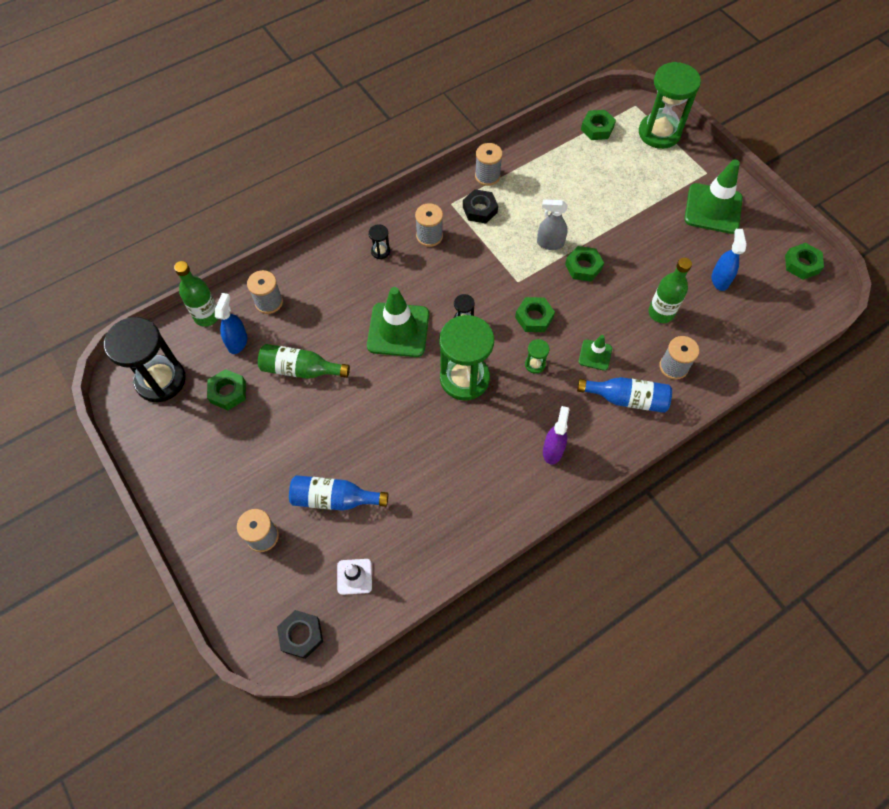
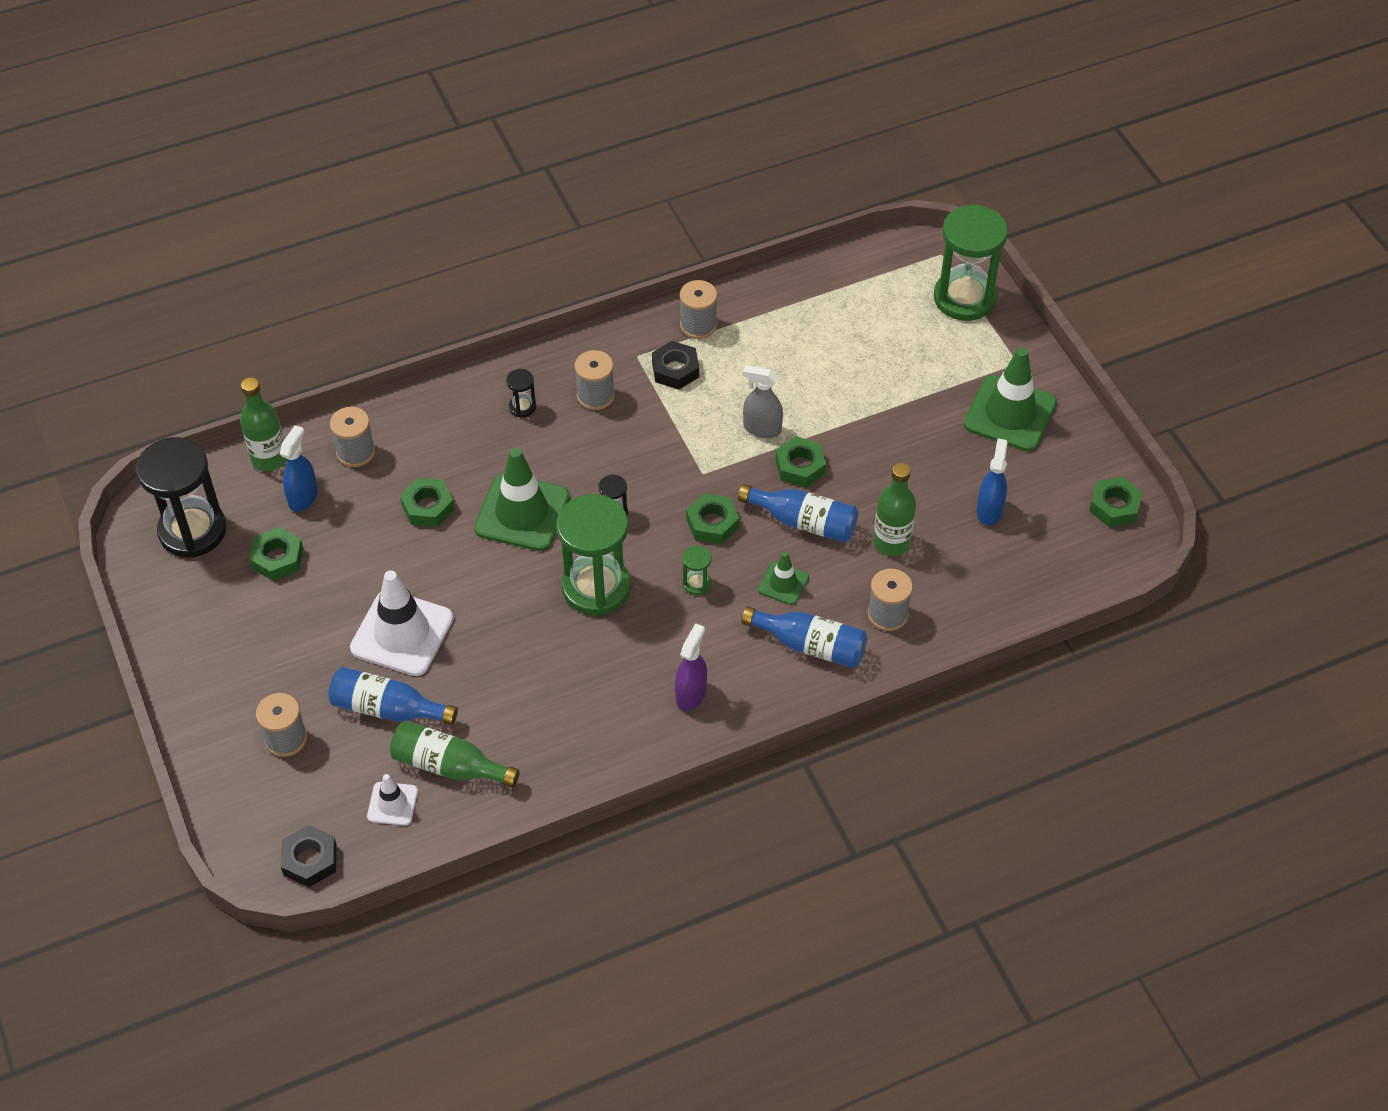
camera: 10 degrees right, 10 degrees down
green bottle [258,344,350,379] -> green bottle moved to [390,721,520,787]
green nut [581,110,616,140] -> green nut moved to [400,478,455,527]
none -> white traffic cone [350,570,453,676]
none -> blue bottle [738,484,858,542]

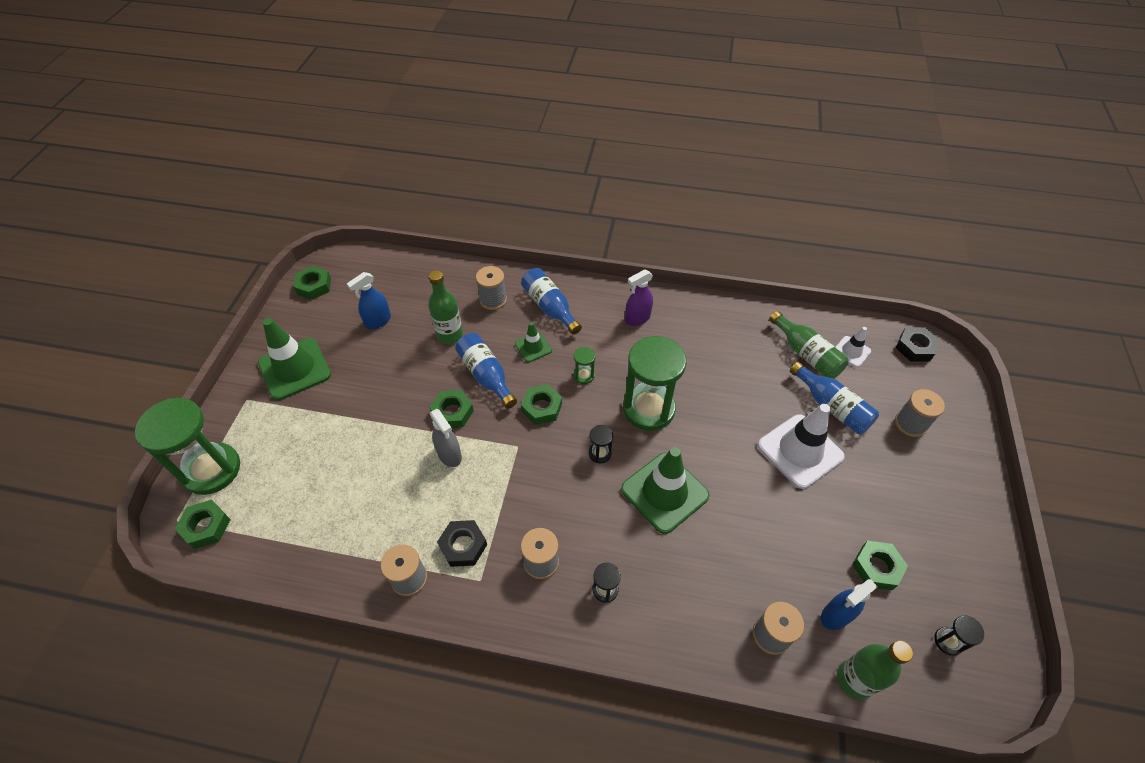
camera: 145 degrees left, 0 degrees up
black hourglass [136,437,227,558] -> black hourglass [934,615,984,656], size x0.42
green nut [400,478,455,527] -> green nut moved to [175,500,231,549]

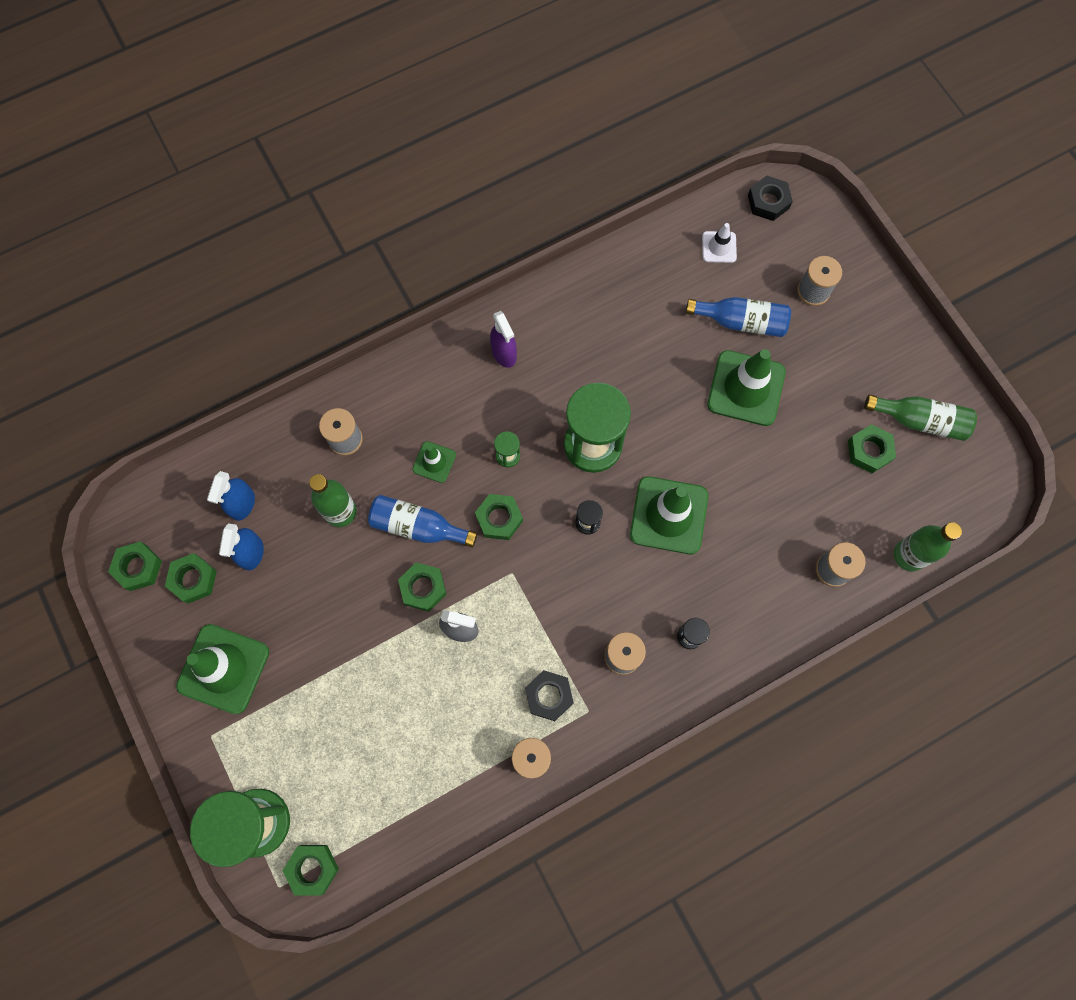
camera: 40 degrees left, 20 degrees up
blue bottle [521,268,582,335] -> none
purple spray bottle [625,270,653,326] -> purple spray bottle turned 45 degrees counterclockwise [490,311,517,368]
white traffic cone [758,404,845,489] -> green traffic cone [707,349,786,426]
green bottle [769,311,848,379] -> green bottle moved to [864,395,977,441]
blue spray bottle [821,579,878,630] -> blue spray bottle moved to [207,471,255,521]
black hourglass [934,615,984,656] -> none
none -> green nut [165,553,217,604]

